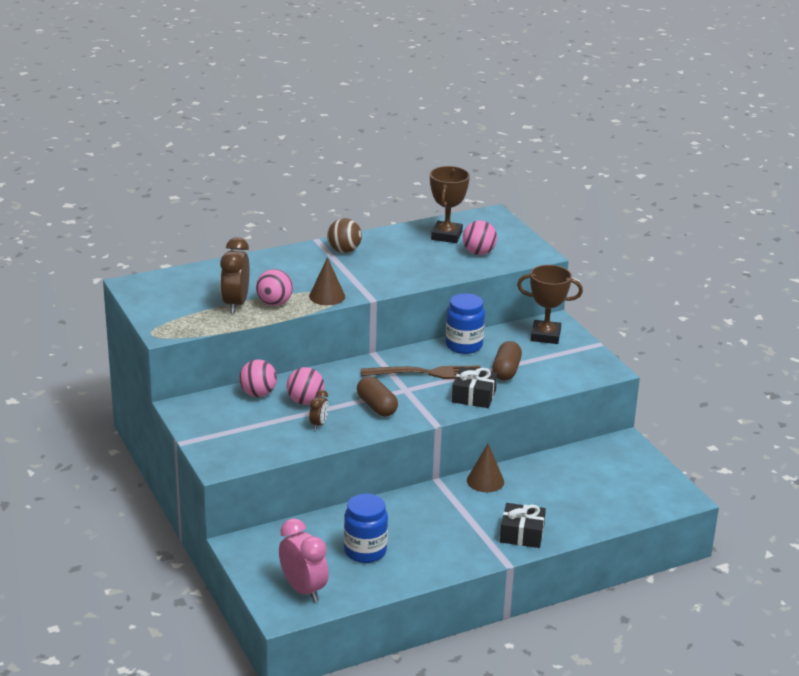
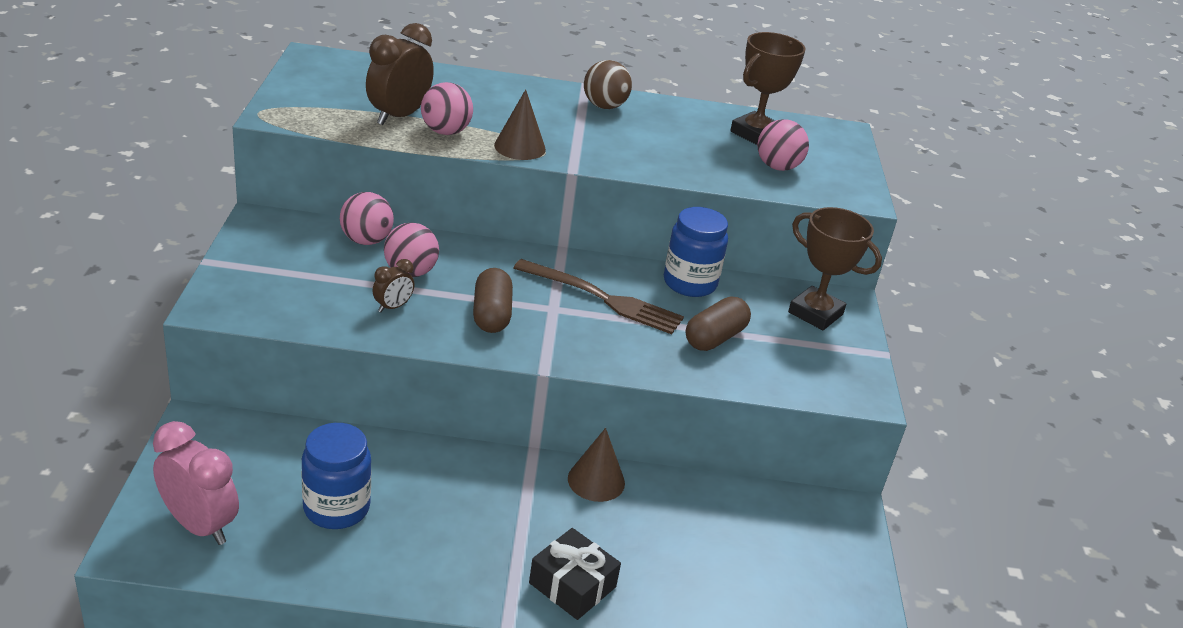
camera: 25 degrees right, 5 degrees up
pink clock [279,518,329,602] -> pink clock turned 45 degrees counterclockwise [153,421,239,545]
black gift [452,367,497,408] -> none

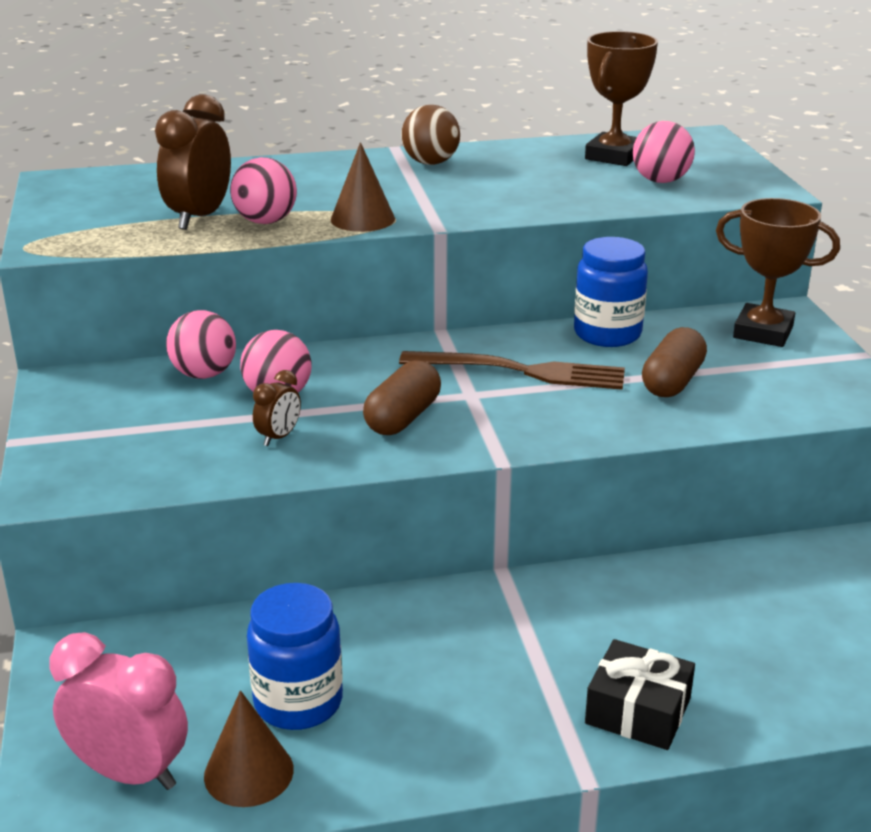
camera: 10 degrees left, 5 degrees down
brown capsule [473,268,513,333] -> brown capsule turned 45 degrees clockwise [363,360,441,435]
brown cone [568,428,625,502] -> brown cone moved to [204,690,294,807]

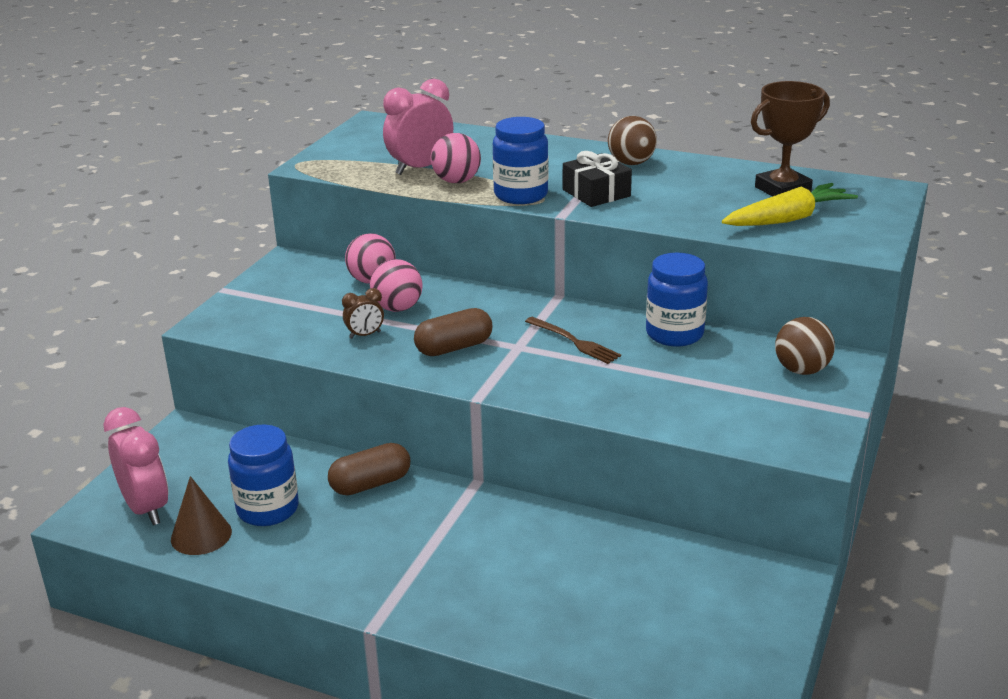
camera: 35 degrees right, 0 degrees up
brown clock [155,94,231,230] -> pink clock [383,79,453,175]
brown cone [331,142,395,232] -> blue jar [493,117,548,204]
brown fork [399,351,625,390] -> brown fork [525,317,621,364], size x0.63
black gift [585,639,695,750] -> black gift moved to [563,151,632,207]
pink ball [633,121,695,183] -> yellow carrot [722,183,858,226]
brown capsule [642,327,707,397] -> brown capsule moved to [328,443,410,495]
brown trophy [716,198,840,347] -> brown ball [775,317,835,375]

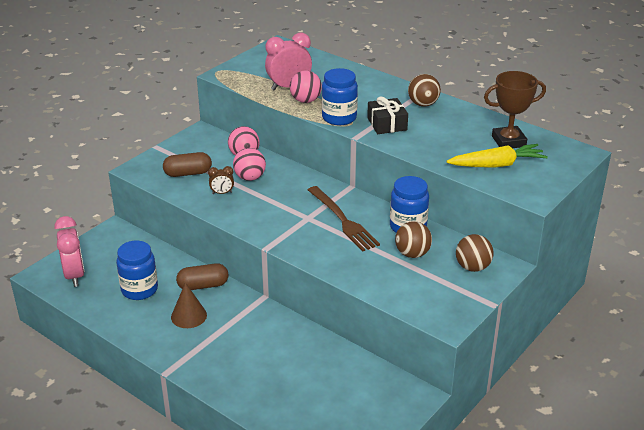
camera: 15 degrees right, 5 degrees up
brown cone [171,476,232,555] -> brown cone moved to [171,282,207,328]
brown capsule [414,308,492,356] -> brown capsule moved to [163,152,212,177]
brown fork [525,317,621,364] -> brown fork [308,186,380,252], size x1.59
none -> brown ball [395,221,432,258]

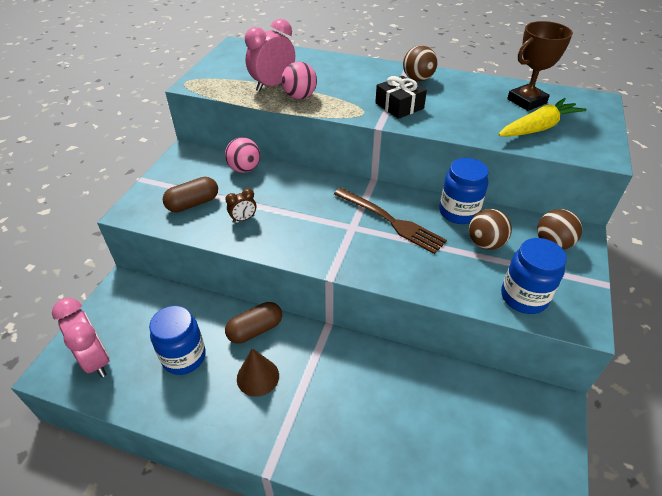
camera: 20 degrees left, 10 degrees up
pink ball [233,148,266,181] -> none
blue jar [322,68,358,125] -> blue jar moved to [501,238,567,314]

